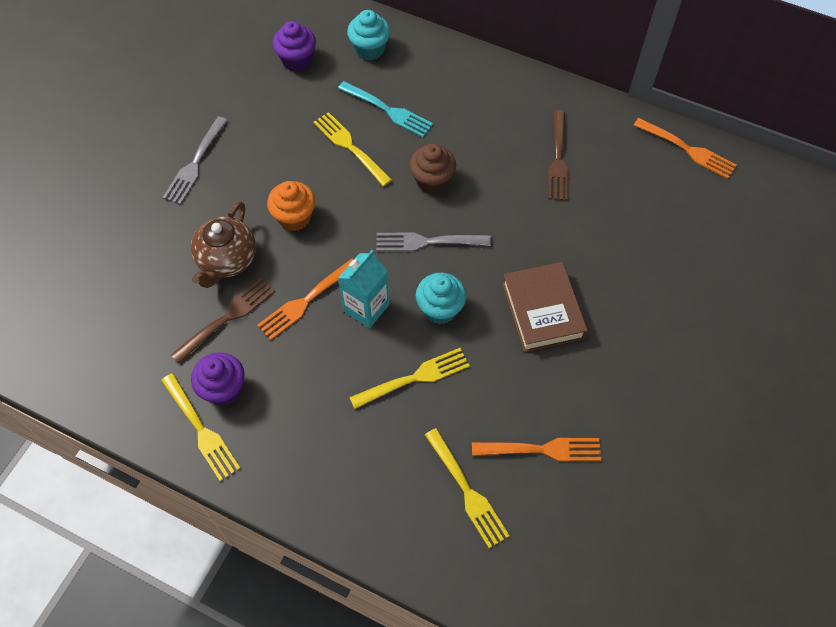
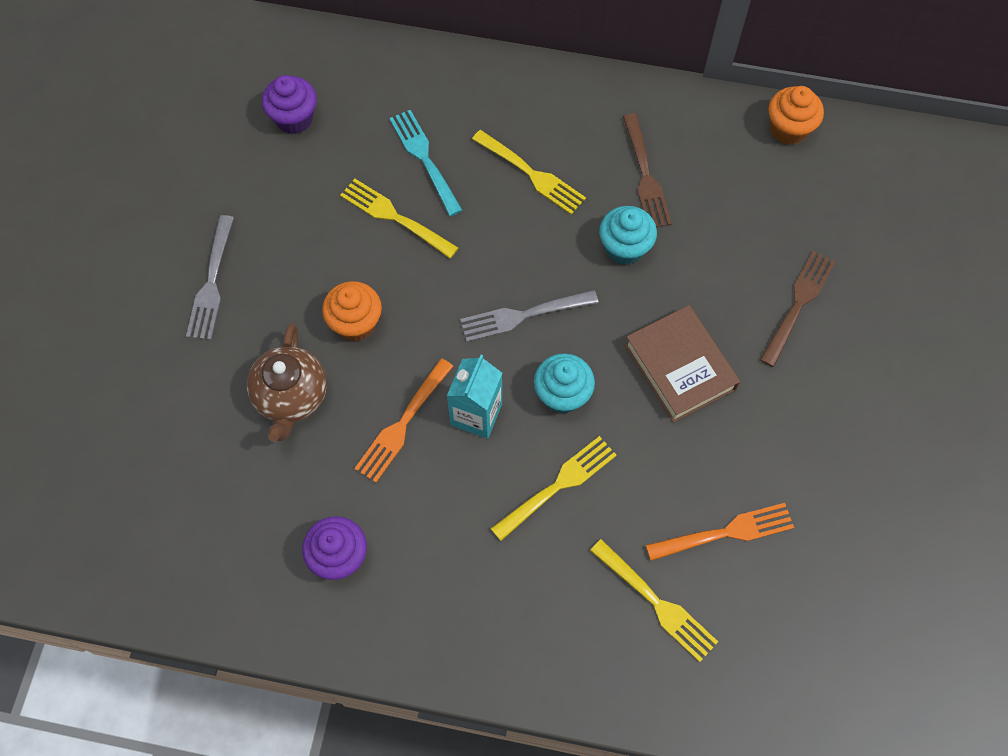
camera: 15 degrees left, 5 degrees up
yellow fork [161,373,240,481] -> yellow fork moved to [472,130,586,215]
brown fork [171,278,275,363] -> brown fork moved to [760,251,836,367]
turquoise fork [338,81,433,137] -> turquoise fork turned 135 degrees counterclockwise [389,110,463,216]
turquoise cupcake [347,10,390,61] -> turquoise cupcake moved to [599,206,657,265]
brown cupcake [409,143,456,194] -> none
orange fork [633,118,737,179] -> orange cupcake [768,86,824,145]

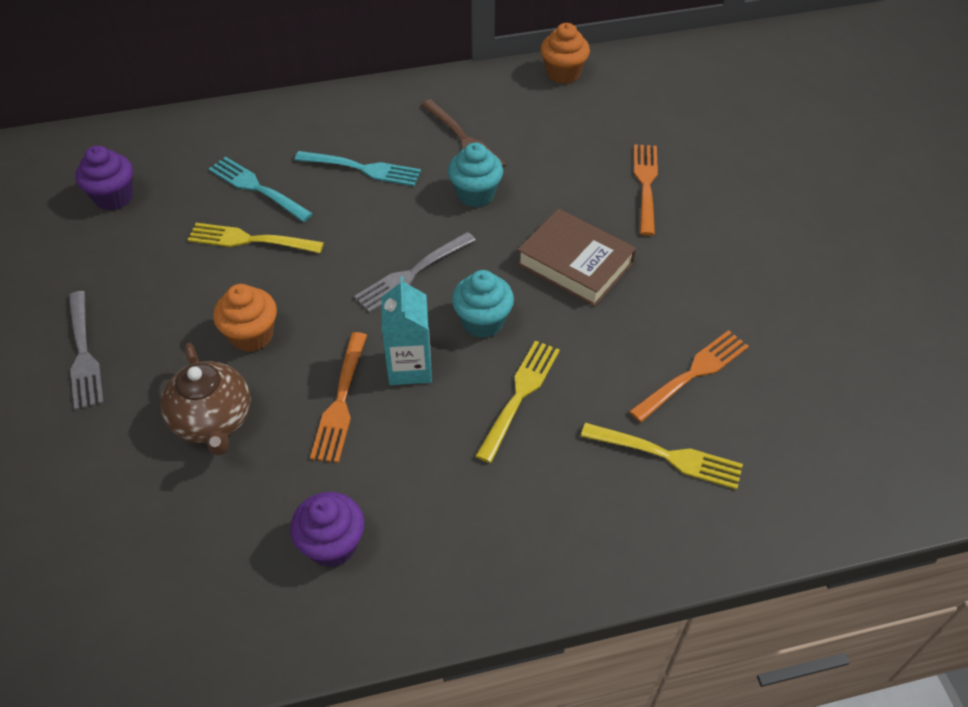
camera: 25 degrees left, 15 degrees down
yellow fork [472,130,586,215] -> turquoise fork [295,151,421,186]
brown fork [760,251,836,367] -> orange fork [634,144,658,236]

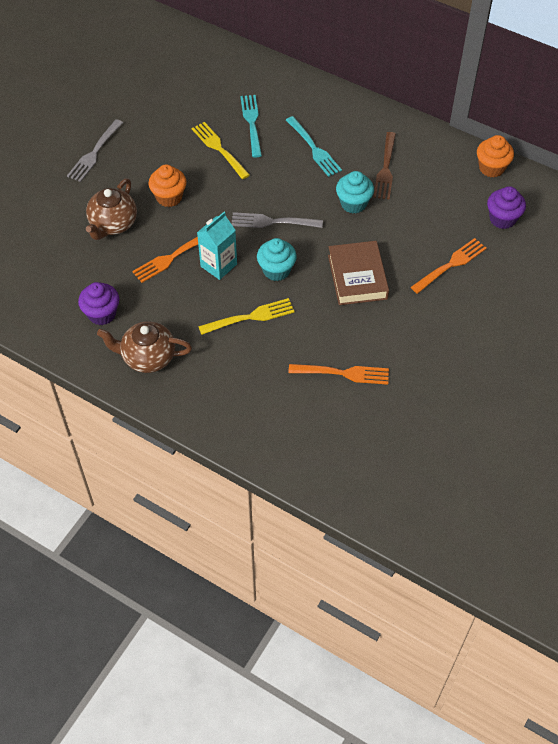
camera: 45 degrees right, 5 degrees up
purple cupcake [75,145,133,210] -> purple cupcake moved to [487,186,526,229]
yellow fork [581,423,743,490] -> none
none -> brown teapot [97,321,192,373]

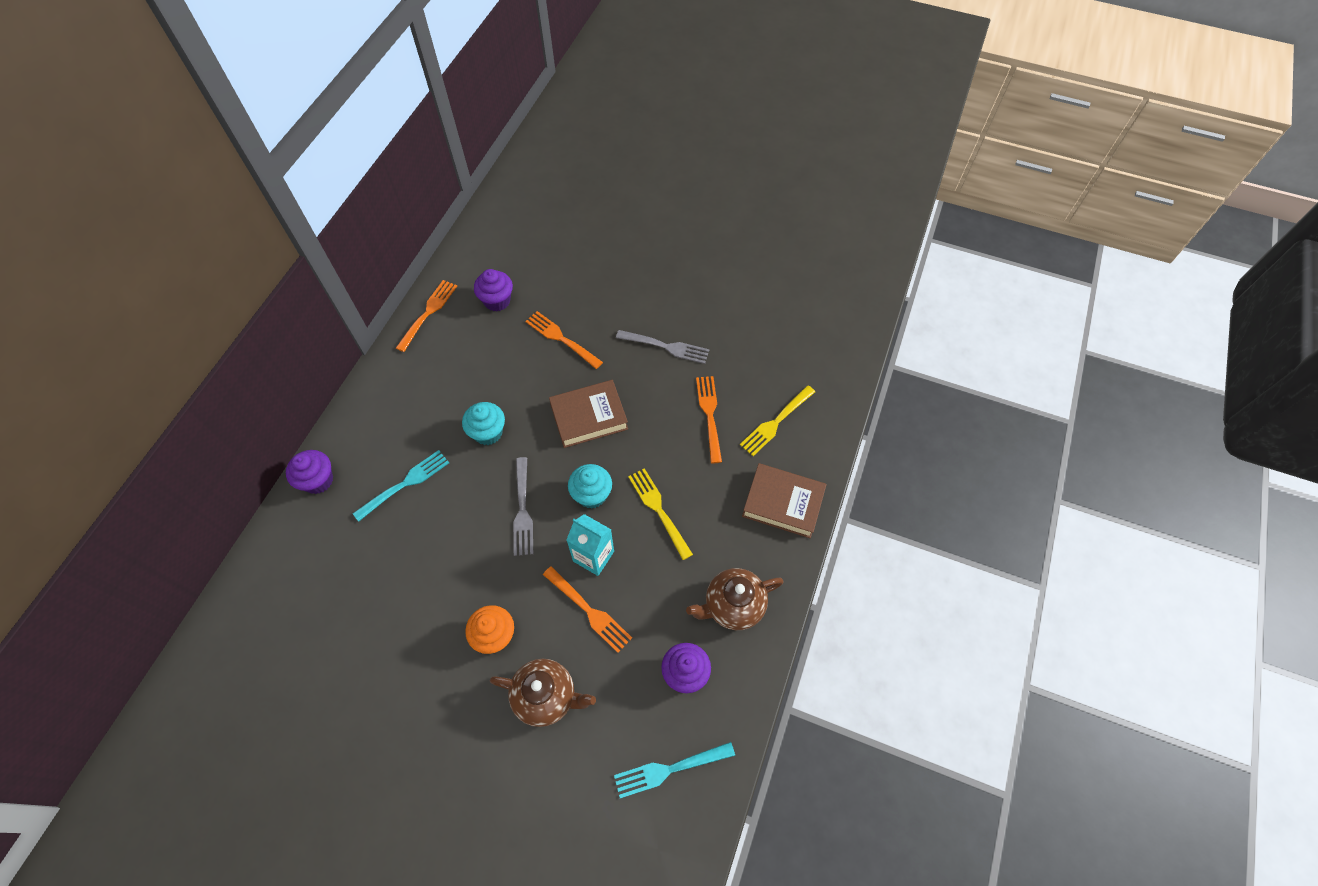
camera: 100 degrees left, 5 degrees up
grey fork [67,119,123,182] -> grey fork moved to [616,330,709,364]
brown teapot [97,321,192,373] -> brown teapot turned 75 degrees clockwise [686,568,784,630]
yellow fork [192,122,250,179] -> yellow fork moved to [740,385,815,456]
turquoise fork [240,95,262,158] -> turquoise fork moved to [614,742,735,798]
brown fork [373,132,396,200] -> none
orange cupcake [477,135,514,177] -> orange fork [396,280,457,352]
none -> purple cupcake [286,450,333,494]
none -> brown book [742,463,827,538]

